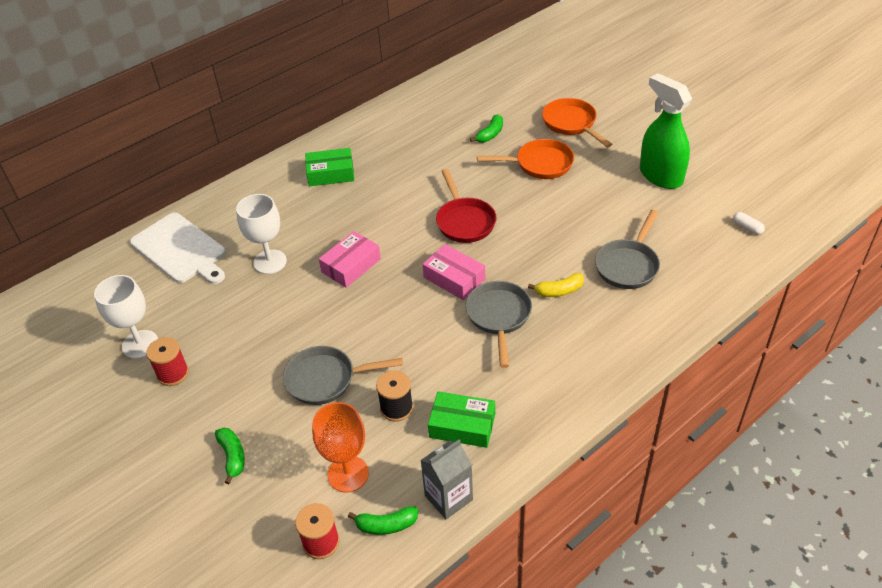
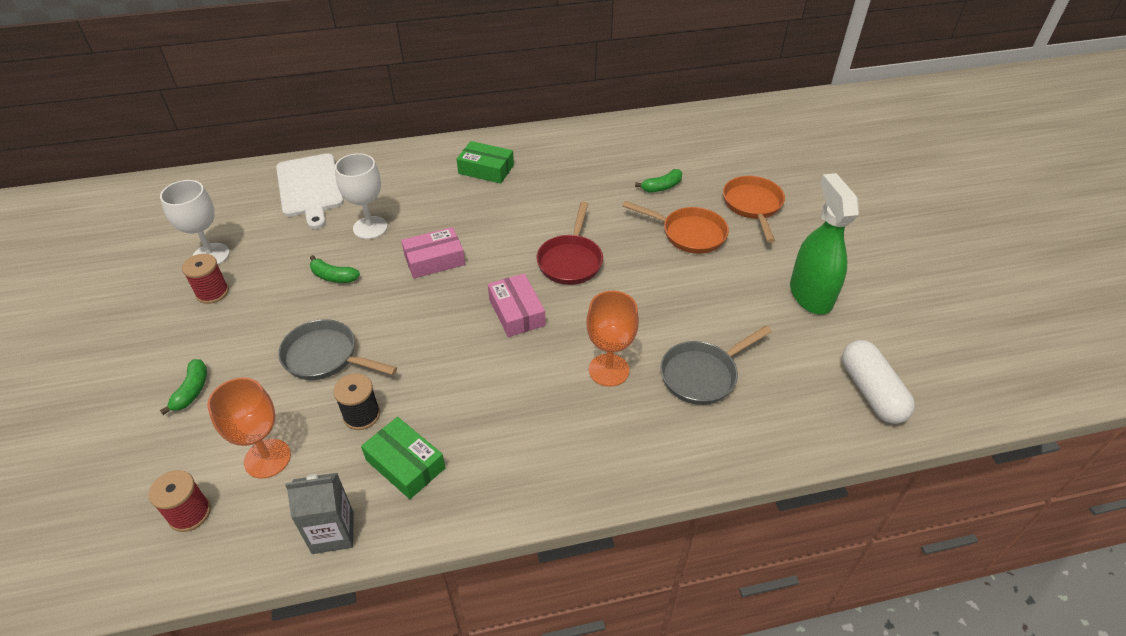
camera: 25 degrees right, 0 degrees up
green banana [348,506,418,535] -> green banana moved to [310,255,360,283]
grey pan [465,281,532,368] -> none
yellow banana [528,273,584,297] -> orange goblet [586,291,639,387]
white capsule [733,212,765,235] -> white capsule [842,340,915,424], size x2.26

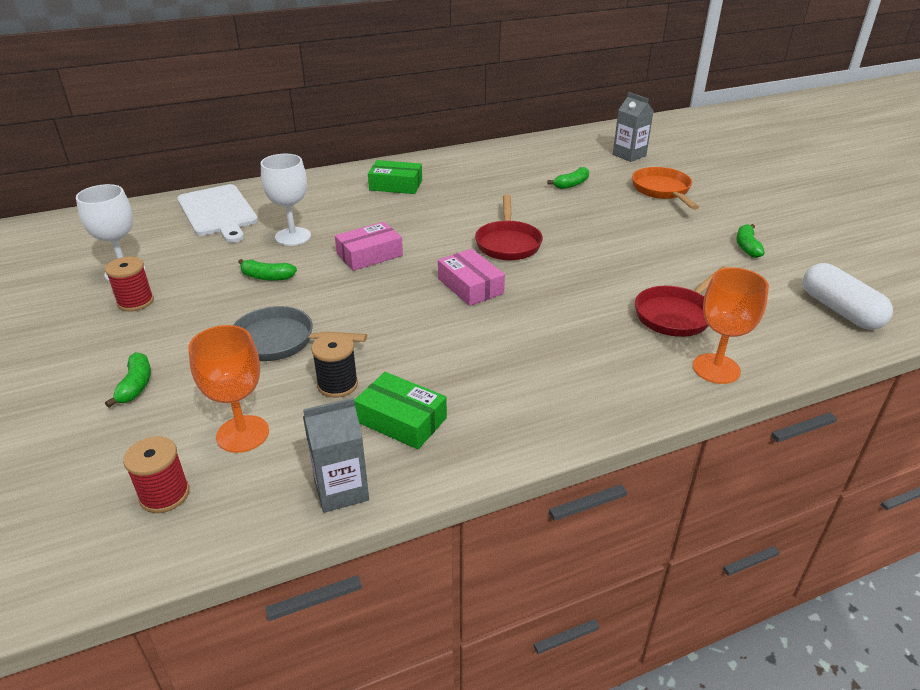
camera: 10 degrees left, 10 degrees down
orange goblet [586,291,639,387] -> orange goblet moved to [693,268,769,384]
orange pan [623,201,729,254] -> none
grey pan [660,326,772,405] -> red pan [635,266,728,337]
green spray bottle [790,173,859,315] -> green banana [736,224,765,258]
none -> grey carton [613,92,654,162]

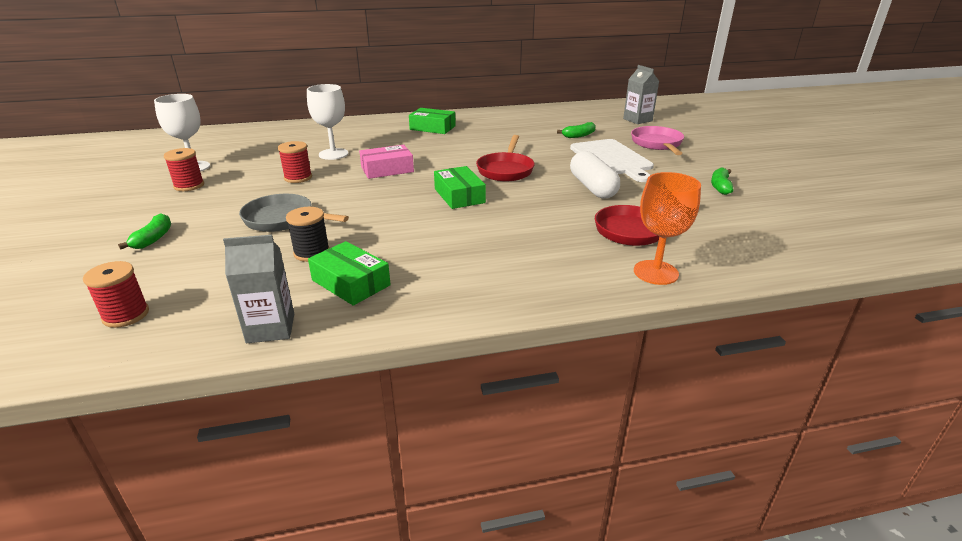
camera: 10 degrees right, 5 degrees down
white cutting board [177,184,258,243] -> white cutting board moved to [570,139,654,182]
orange goblet [188,325,269,453] -> none
green banana [238,259,297,281] -> red spool [278,141,312,183]
pink box [438,249,505,306] -> green box [434,166,486,209]
orange pan [632,167,699,210] -> pink pan [631,126,684,155]
white capsule [803,263,893,330] -> white capsule moved to [570,151,620,199]

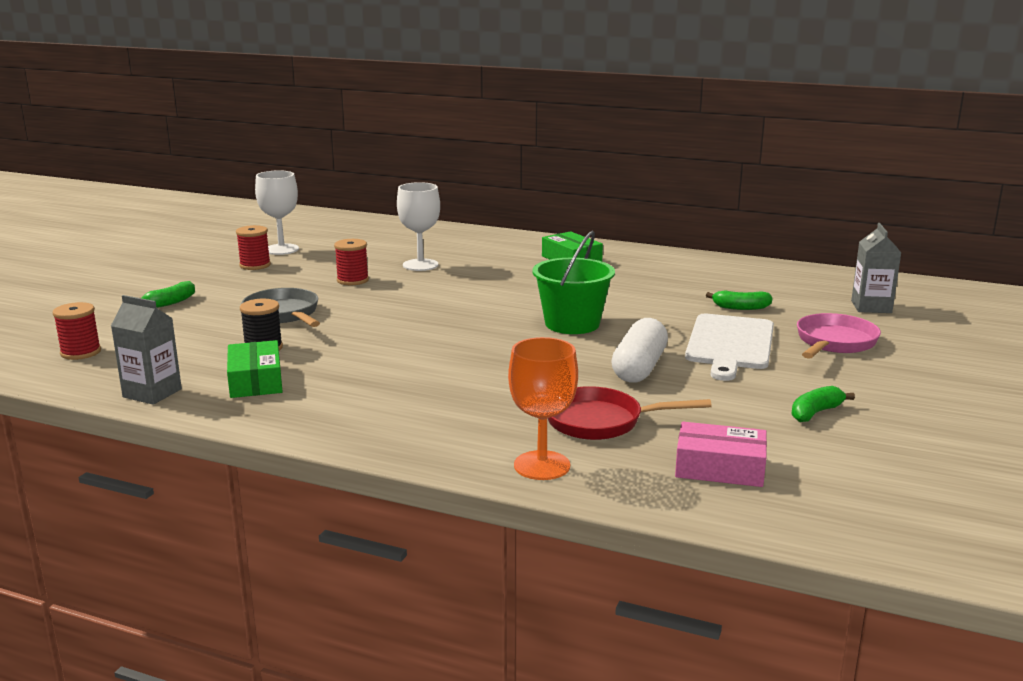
camera: 35 degrees right, 10 degrees down
pink box [359,145,414,179] -> pink box moved to [675,422,767,487]
green box [434,166,486,209] -> none
red pan [476,135,535,181] -> green bucket [532,231,615,334]

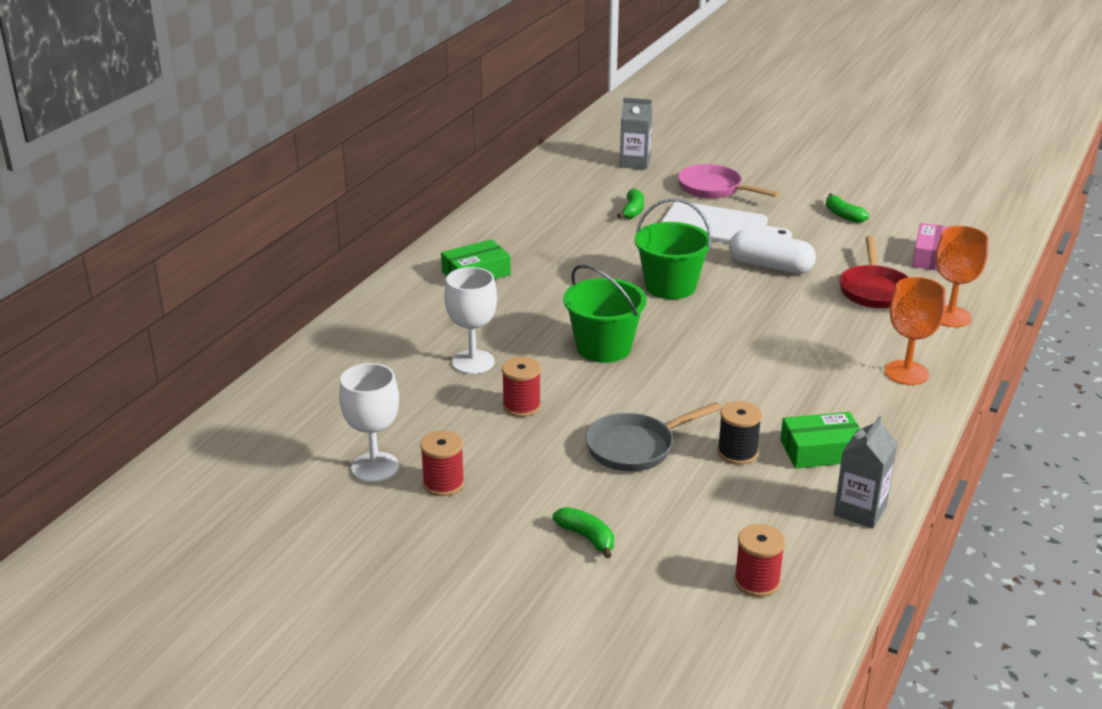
camera: 85 degrees left, 10 degrees up
none -> green bucket [563,264,647,363]
none -> orange goblet [885,277,945,385]

